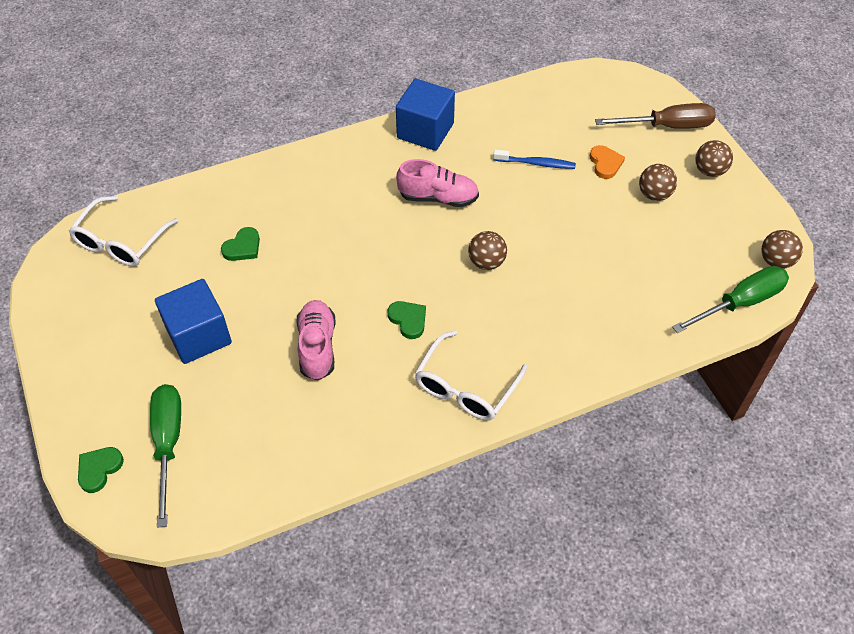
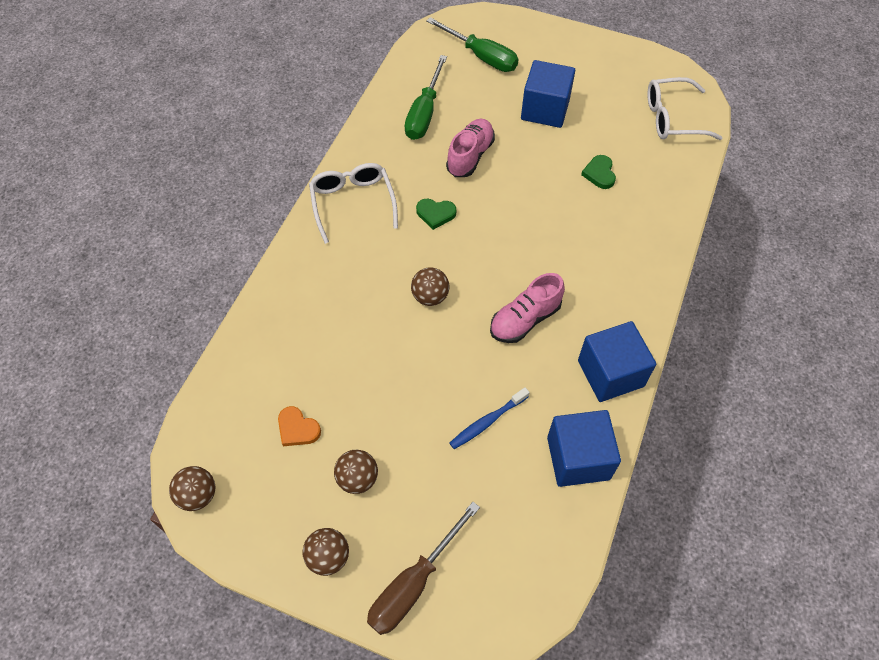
camera: 135 degrees right, 5 degrees up
white glasses [69,196,179,267] -> white glasses turned 75 degrees counterclockwise [647,77,722,140]
green heart [78,447,124,493] -> none
pink shoe [296,300,335,380] -> pink shoe turned 105 degrees counterclockwise [446,119,495,177]
orange heart [590,145,625,179] -> orange heart moved to [278,406,321,446]
green screwdriver [672,266,789,333] -> green screwdriver moved to [404,55,447,140]
none -> blue cube [547,410,621,487]

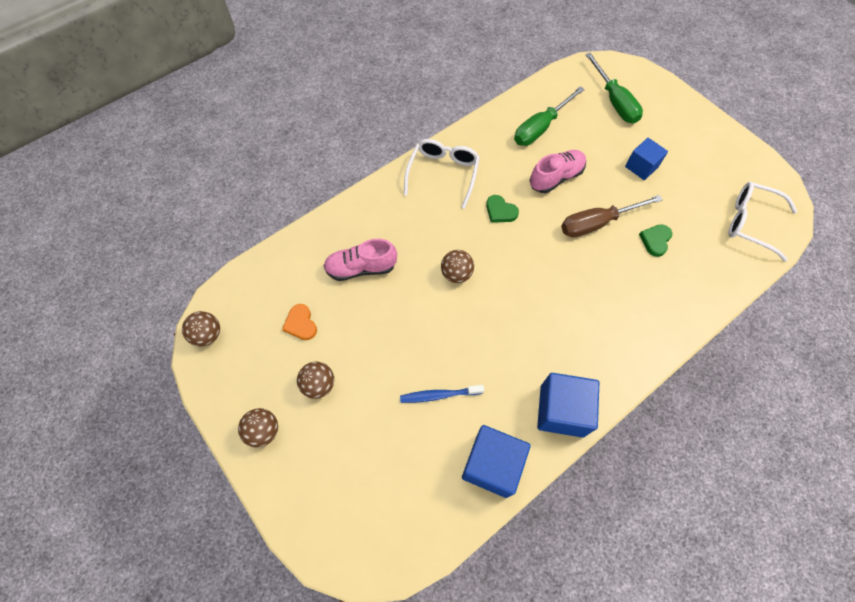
camera: 30 degrees right, 5 degrees up
brown screwdriver [367,502,480,635] -> brown screwdriver moved to [561,195,663,238]
pink shoe [490,273,565,343] -> pink shoe moved to [324,239,397,281]
blue cube [521,60,575,128] -> blue cube [625,138,668,180], size x0.65

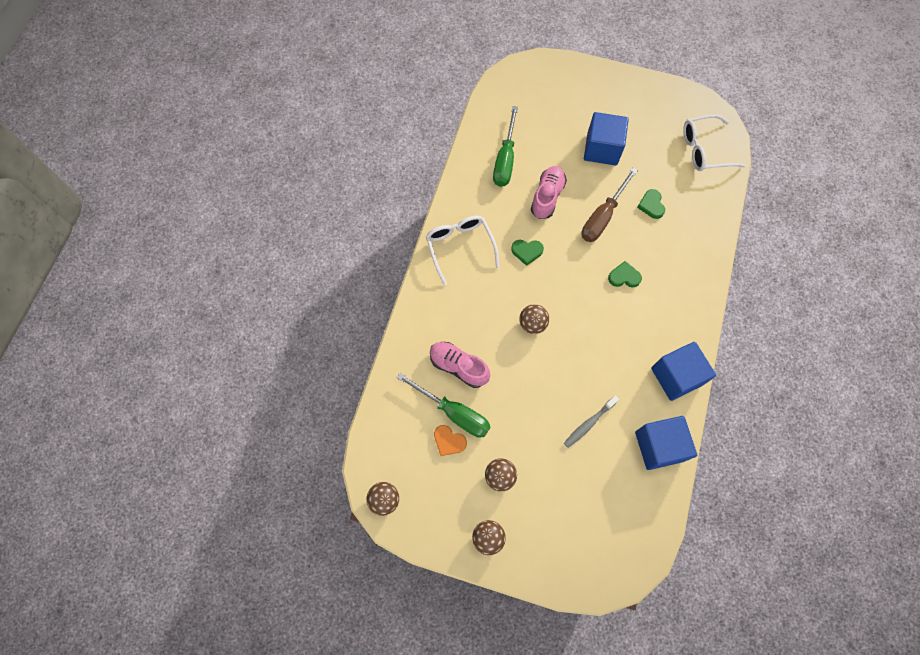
camera: 35 degrees left, 5 degrees up
pink shoe [324,239,397,281] -> pink shoe turned 75 degrees clockwise [430,342,490,388]
blue toothbrush [400,385,484,403] -> grey toothbrush [564,396,619,448]
green screwdriver [585,53,643,124] -> green screwdriver moved to [397,373,490,438]
blue cube [625,138,668,180] -> blue cube [584,112,629,166], size x1.54
none -> green heart [608,261,642,288]

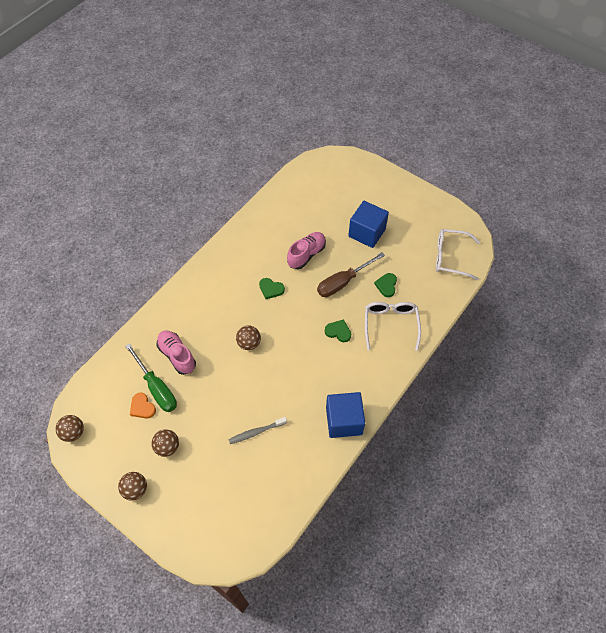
camera: 20 degrees right, 10 degrees down
white glasses [426,215,499,285] -> white glasses moved to [365,302,421,351]
green screwdriver [493,106,518,187] -> none
blue cube [635,416,697,470] -> none

